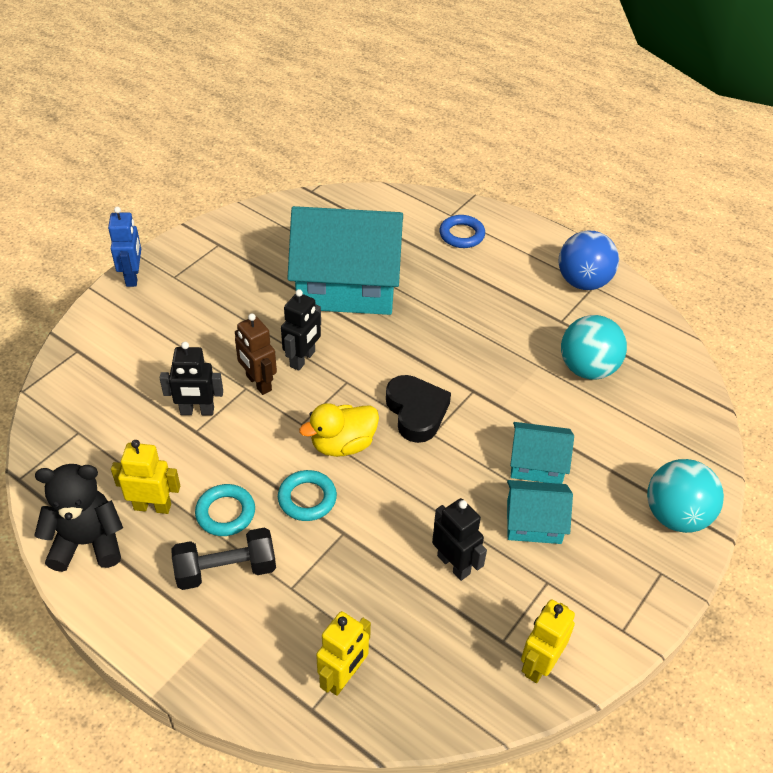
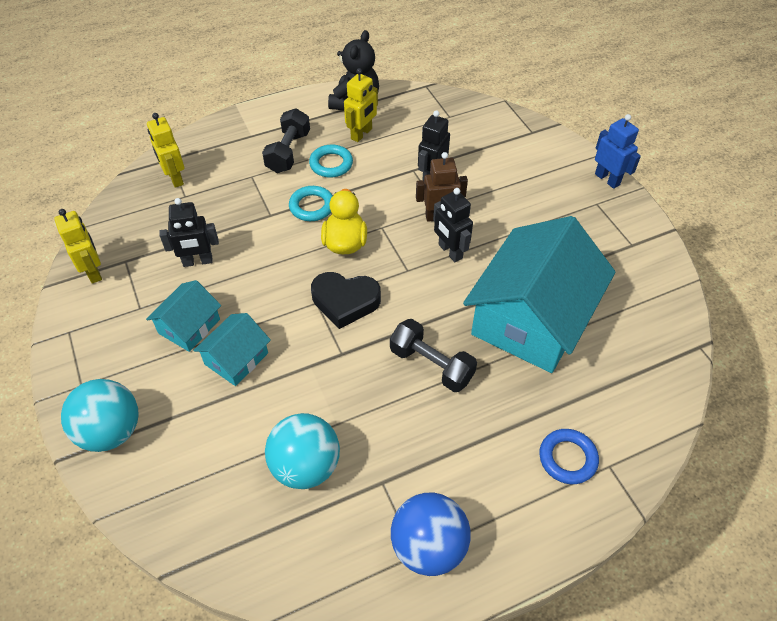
camera: 120 degrees right, 5 degrees up
blue robot [108,207,141,287] -> blue robot turned 150 degrees counterclockwise [595,114,641,189]
none -> black dumbbell [390,319,477,392]

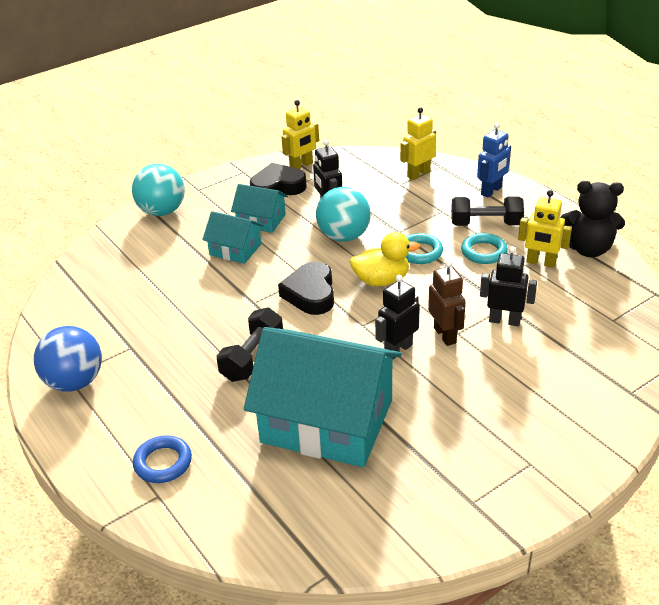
camera: 80 degrees right, 15 degrees down
turquoise ball [265,413,340,489] -> turquoise ball moved to [316,187,371,242]
blue robot [595,114,641,189] -> blue robot moved to [477,123,511,198]
none -> black heart [250,163,307,195]

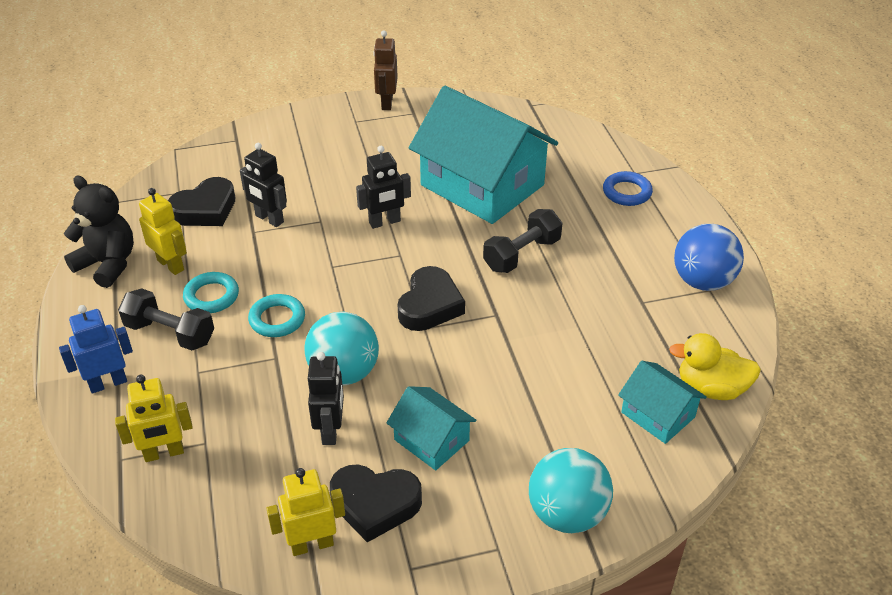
camera: 160 degrees left, 5 degrees up
turquoise house [202,211,264,264] -> turquoise house moved to [618,361,707,444]
yellow duck [350,232,420,286] -> yellow duck moved to [669,333,761,400]
brown robot [428,260,466,346] -> brown robot moved to [373,30,398,110]
none -> black heart [168,177,235,226]

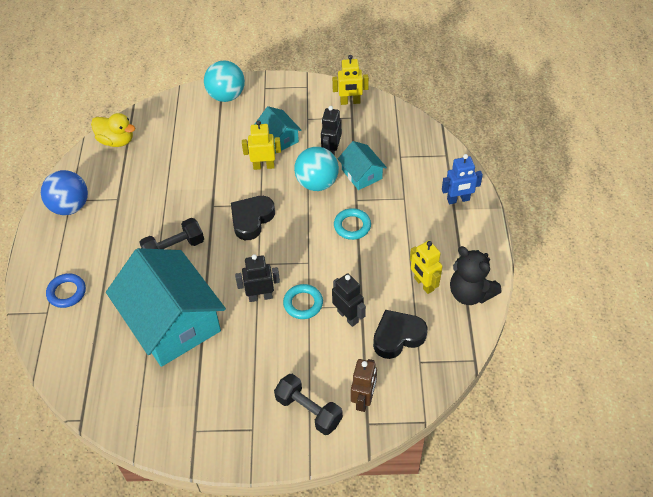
camera: 165 degrees left, 10 degrees up
yellow robot [115,375,193,462] -> yellow robot moved to [242,120,281,170]
black dumbbell [118,288,214,351] -> black dumbbell moved to [274,374,343,435]
turquoise ring [183,272,239,313] -> turquoise ring moved to [283,284,323,319]
black heart [330,464,422,542] -> none
brown robot [373,30,398,110] -> brown robot moved to [351,359,377,412]
turquoise house [618,361,707,444] -> turquoise house moved to [338,141,387,190]

